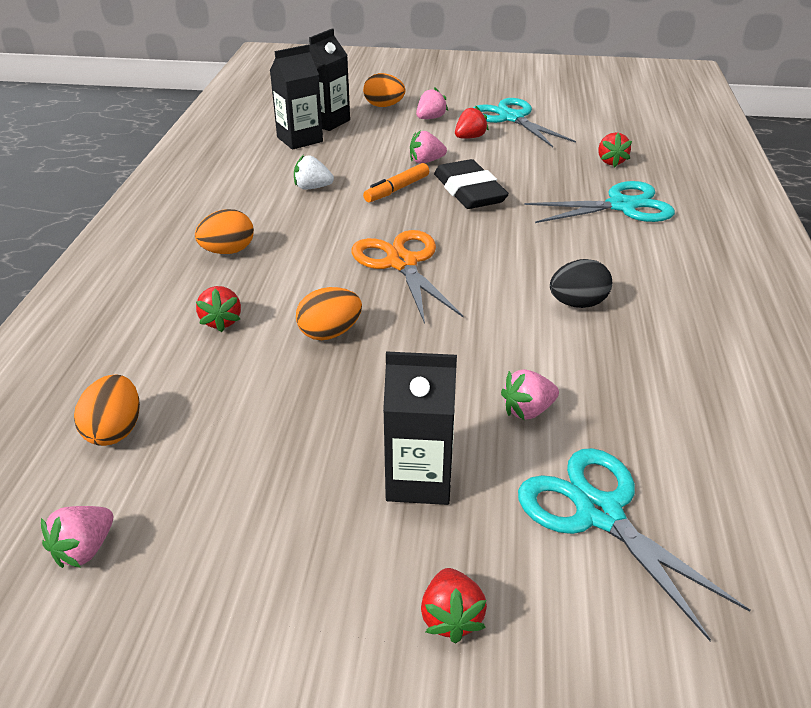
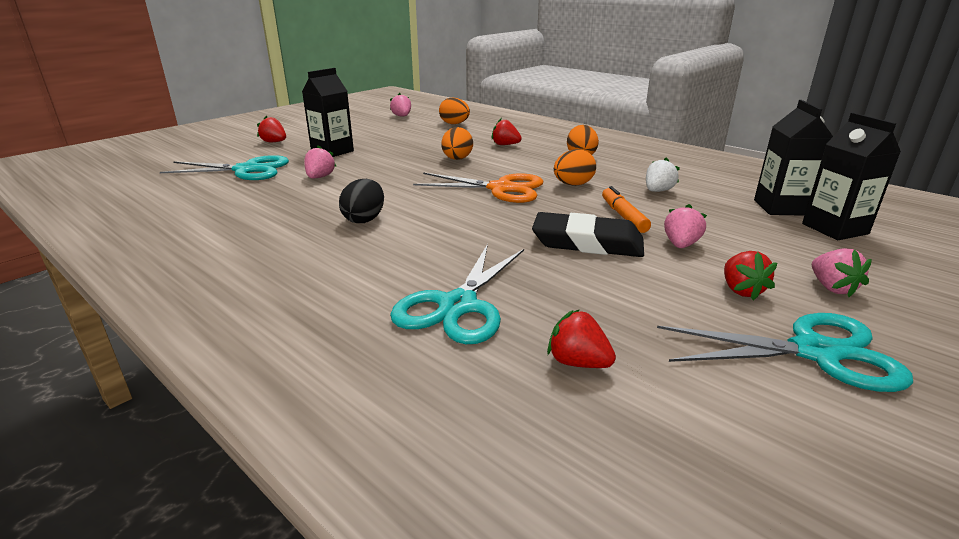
camera: 125 degrees right, 10 degrees down
orange egg [363,73,405,107] -> orange egg moved to [554,149,596,186]

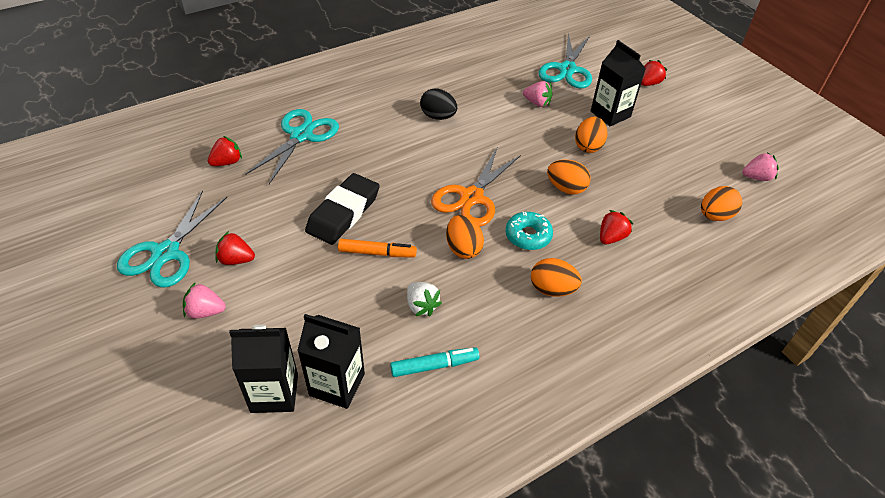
camera: 105 degrees right, 20 degrees up
turquoise scissors [390,244,524,344] -> turquoise scissors turned 75 degrees clockwise [245,109,339,184]
pink strawberry [664,204,707,248] -> none
none -> turquoise marker [390,347,480,377]
none -> turquoise donut [505,212,553,250]
none -> orange egg [575,117,607,153]

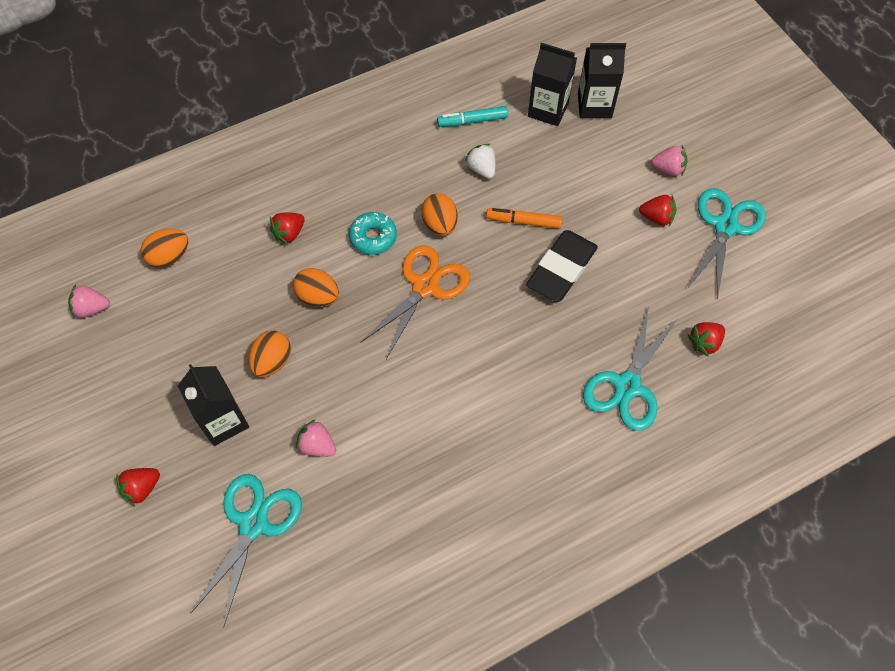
camera: 175 degrees left, 15 degrees up
black egg [420,89,457,120] -> none
orange egg [531,258,582,297] -> none

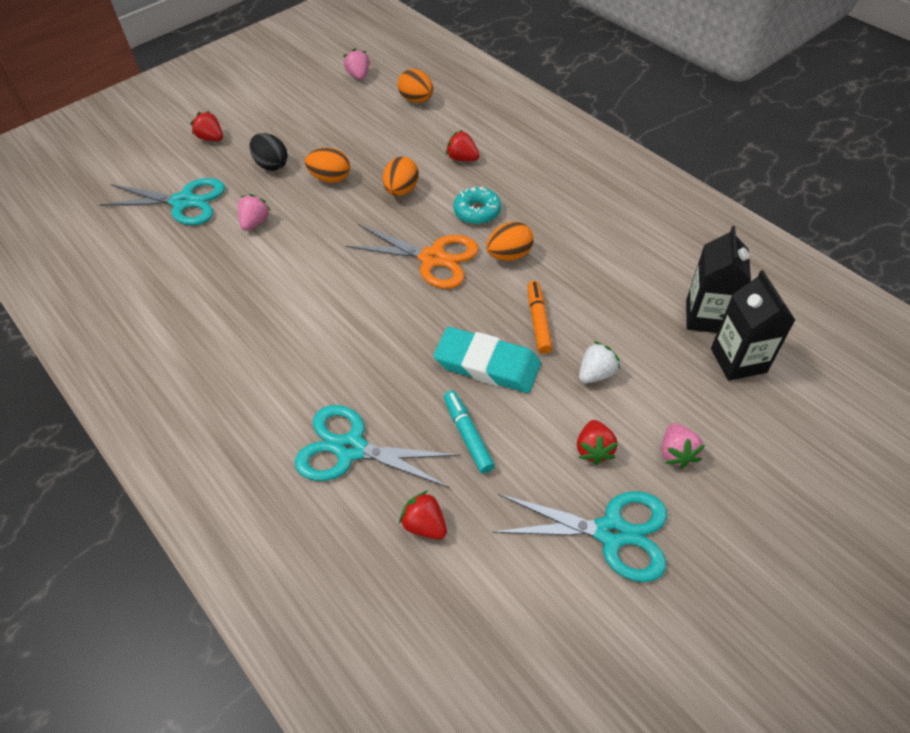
camera: 80 degrees right, 10 degrees down
black carton [178,364,249,446] -> black egg [249,133,288,171]
turquoise marker [437,106,508,127] -> turquoise marker moved to [444,391,495,474]
white strawberry [465,144,495,179] -> white strawberry moved to [579,341,620,384]
black eraser [526,230,598,302] -> turquoise eraser [433,327,541,393]

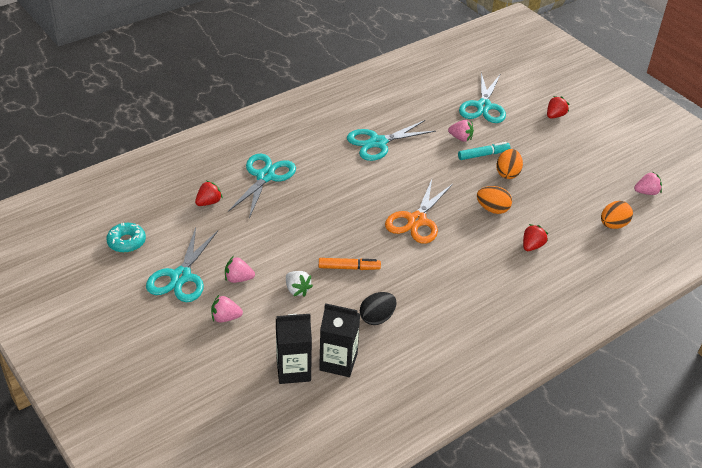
camera: 90 degrees right, 10 degrees down
black egg [249,133,288,171] -> black egg moved to [360,292,397,325]
turquoise eraser [433,327,541,393] -> none
turquoise marker [444,391,495,474] -> turquoise marker moved to [458,142,510,160]
turquoise donut [454,187,501,224] -> turquoise donut moved to [106,223,146,253]
orange egg [486,222,534,261] -> none
red strawberry [577,420,618,465] -> pink strawberry [225,257,255,283]
none -> turquoise scissors [347,120,436,161]

